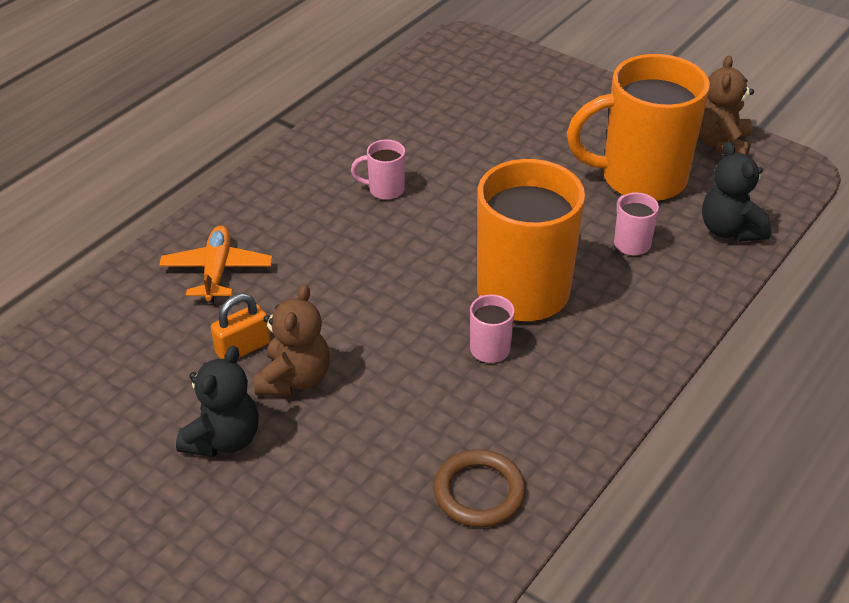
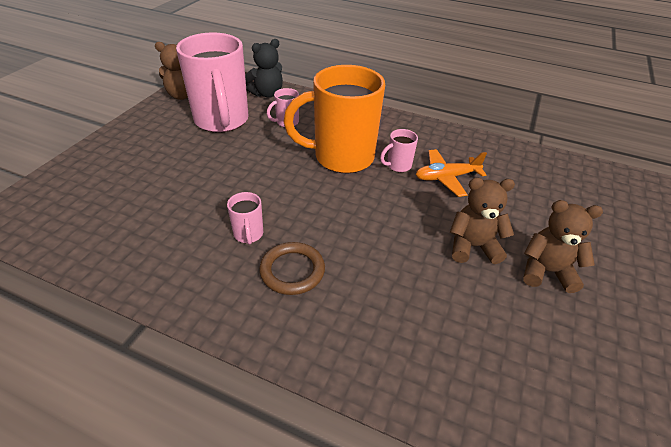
camera: 105 degrees left, 0 degrees up
orange plane [159,226,272,303] -> orange plane moved to [416,149,487,197]
black teddy bear [176,346,259,457] -> brown teddy bear [523,200,603,293]
orange padlock [211,294,270,359] -> none
brown ring [433,449,526,527] -> brown ring moved to [259,242,325,295]
orange mug [567,54,710,201] -> pink mug [176,32,249,133]

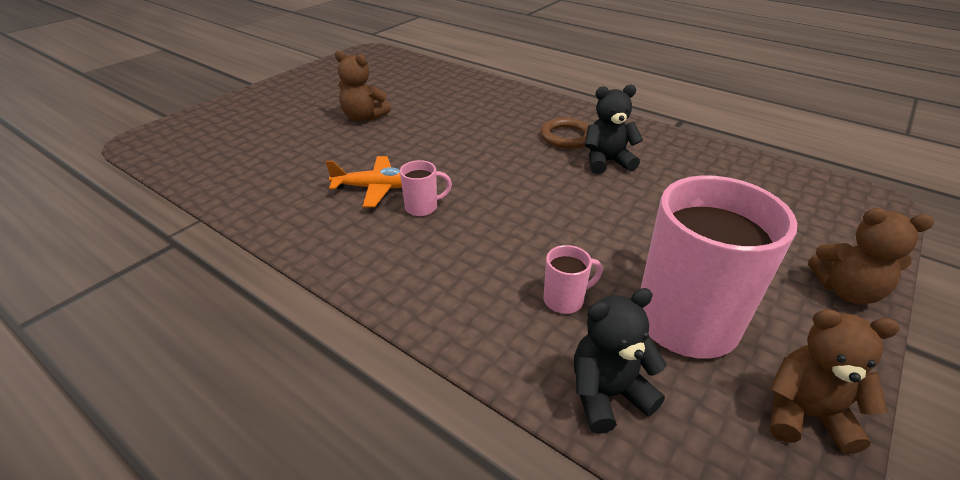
camera: 165 degrees left, 5 degrees down
pink mug [227,192,263,245] -> black teddy bear [585,85,643,174]
orange mug [284,65,385,173] -> none
brown teddy bear [450,177,515,264] -> brown teddy bear moved to [808,208,934,304]

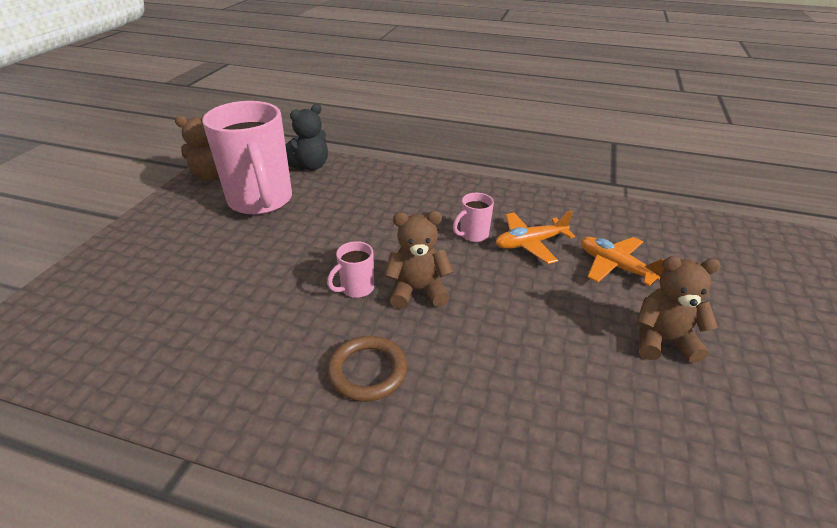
camera: 160 degrees right, 0 degrees up
pink mug [544,245,603,314] -> pink mug moved to [327,241,374,298]
black teddy bear [585,85,643,174] -> none
brown teddy bear [808,208,934,304] -> brown teddy bear moved to [384,211,453,309]
none -> orange plane [581,237,664,286]

